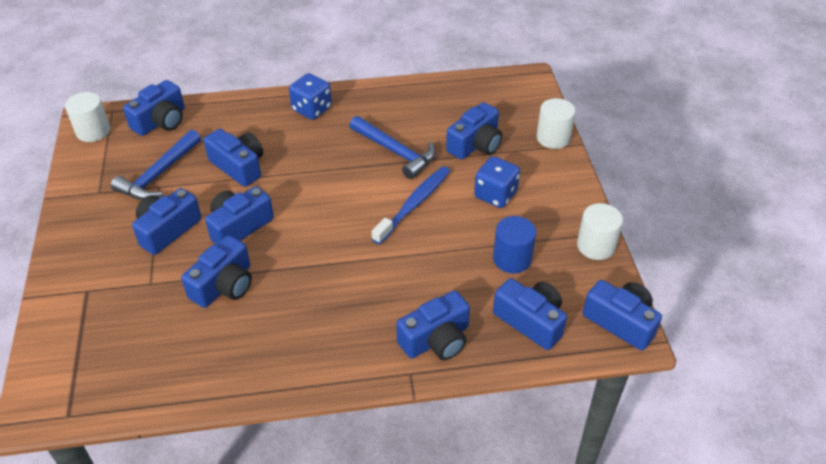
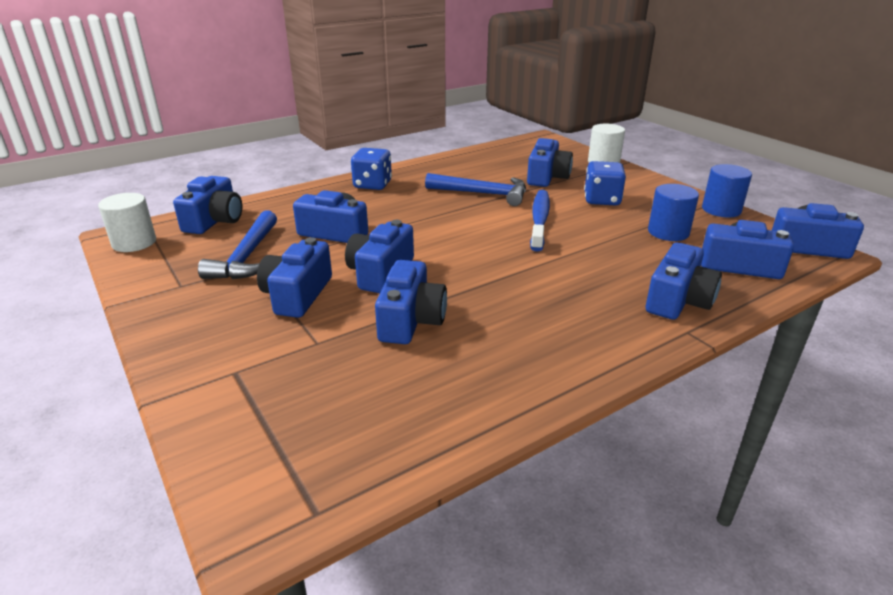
camera: 25 degrees left, 15 degrees down
white cylinder [577,203,623,260] -> blue cylinder [702,164,752,217]

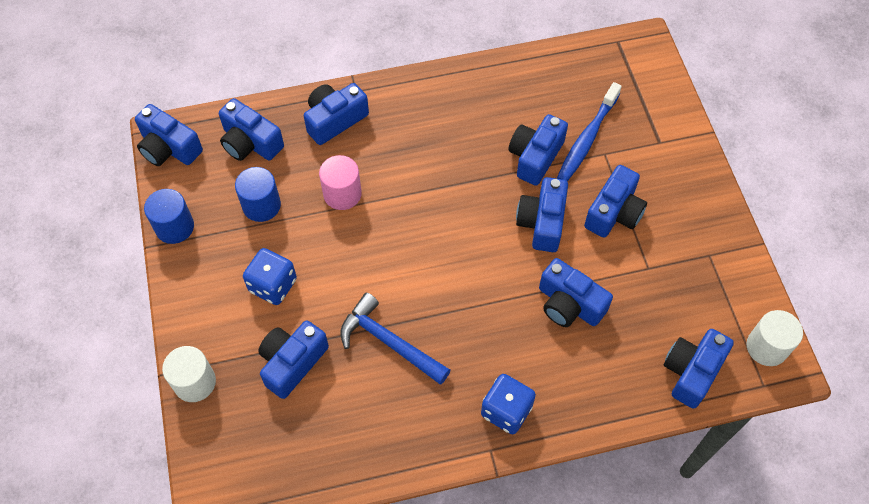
camera: 160 degrees left, 30 degrees up
blue hammer [198,210,277,280] -> none
blue camera [345,220,414,293] -> blue camera turned 150 degrees clockwise [516,177,568,252]
blue toothbrush [530,190,550,251] -> blue toothbrush moved to [557,82,622,181]
none -> pink cylinder [319,155,362,210]

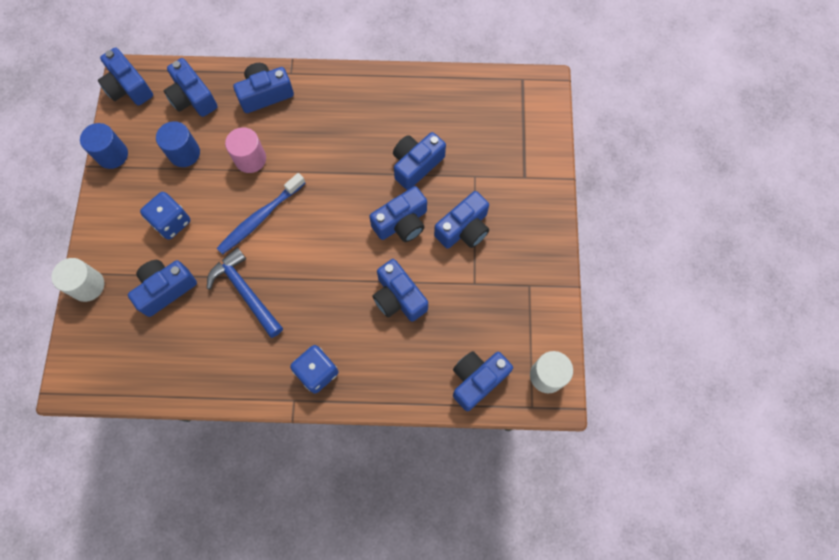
camera: 15 degrees right, 10 degrees up
blue camera [516,177,568,252] -> blue camera turned 150 degrees counterclockwise [369,186,427,242]
blue toothbrush [557,82,622,181] -> blue toothbrush moved to [217,173,305,255]

